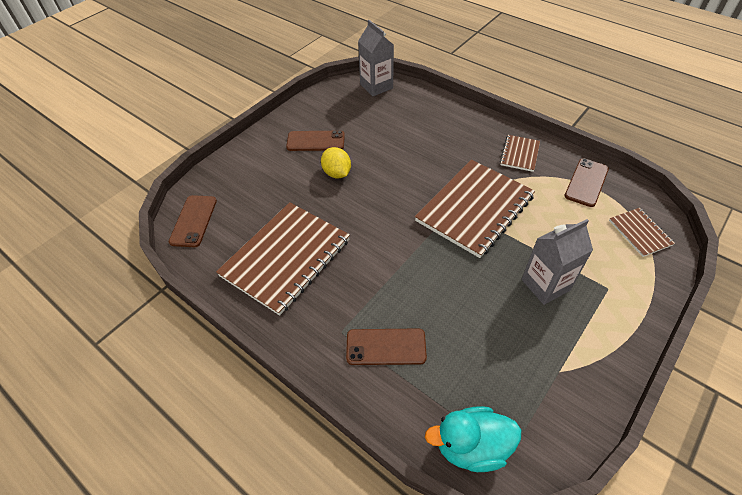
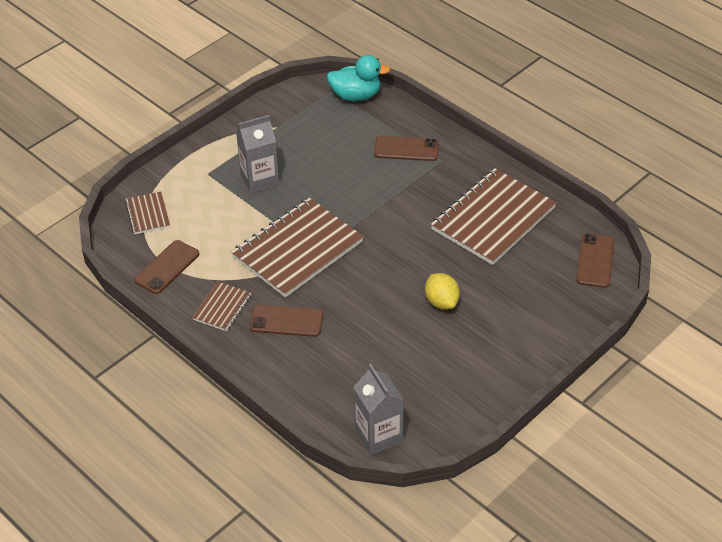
camera: 175 degrees left, 5 degrees down
brown phone [286,130,345,151] -> brown phone moved to [250,305,324,337]

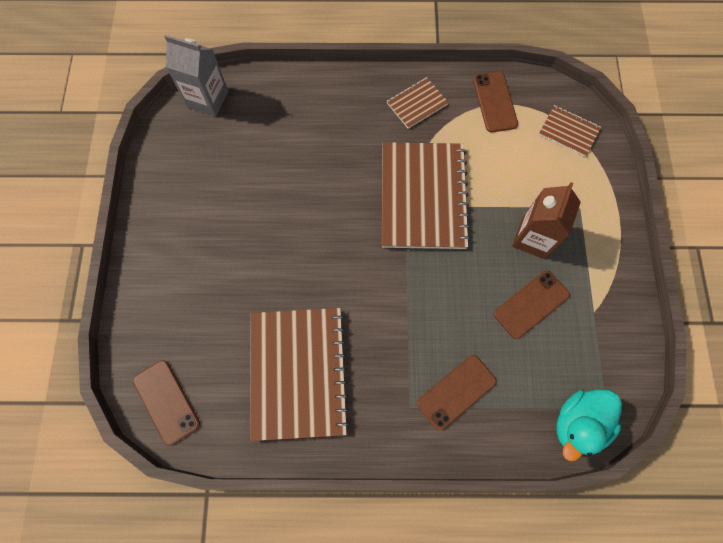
camera: 135 degrees right, 25 degrees up
brown notebook [192,282,252,331] -> brown notebook turned 75 degrees clockwise [387,77,449,129]
grey carton [236,115,279,194] -> brown carton [512,182,581,259]
brown phone [250,305,324,337] -> brown phone moved to [494,270,570,339]
yellow lemon [425,273,460,309] -> none

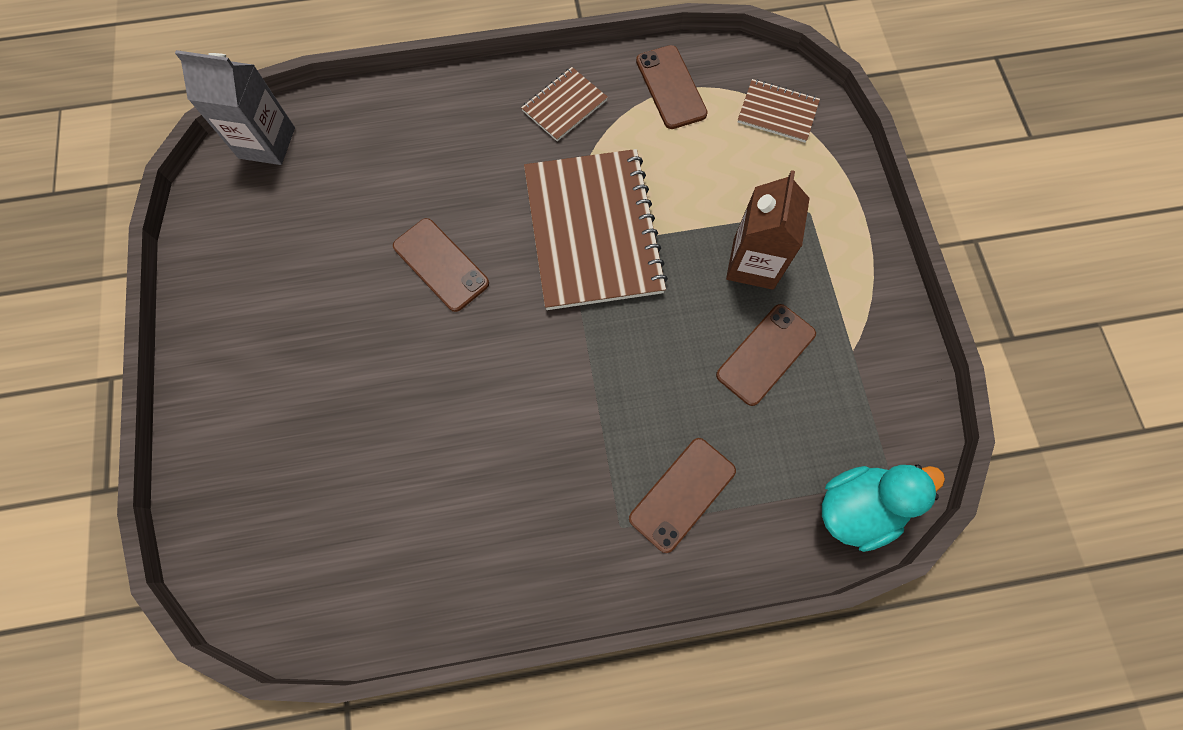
camera: 10 degrees left, 0 degrees up
brown phone [133,360,200,446] -> brown phone moved to [393,218,489,312]
brown notebook [250,308,350,441] -> none
turquoise duck [556,389,622,461] -> turquoise duck turned 150 degrees counterclockwise [822,465,945,552]

